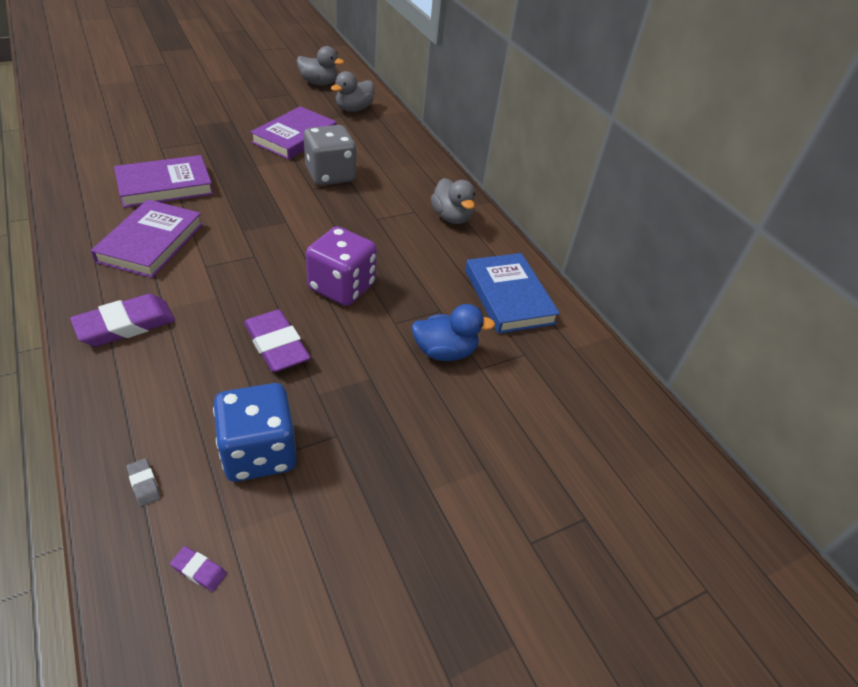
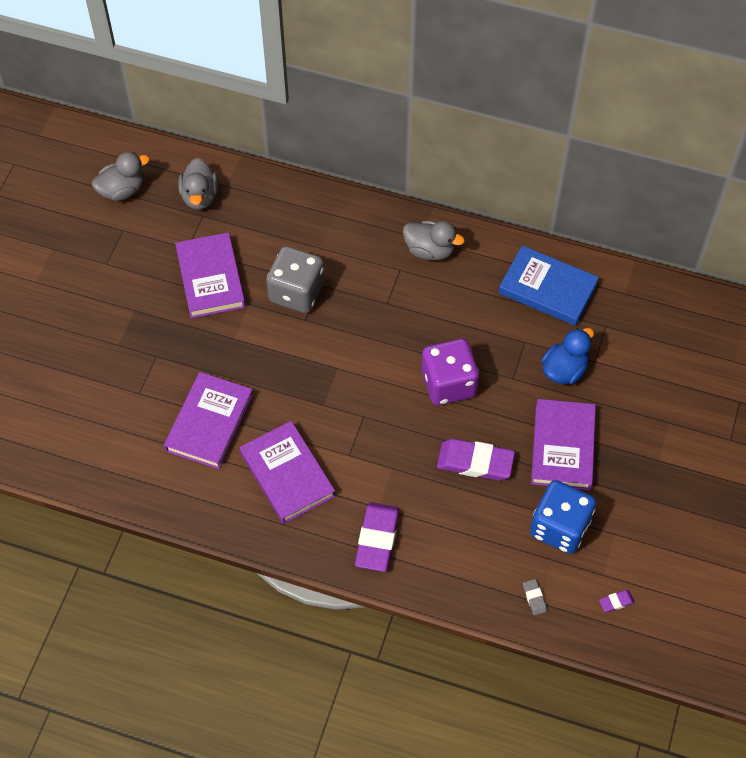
camera: 40 degrees left, 15 degrees up
grey eraser [126,458,161,507] -> grey eraser turned 60 degrees clockwise [523,579,547,615]
none -> purple book [531,399,596,490]

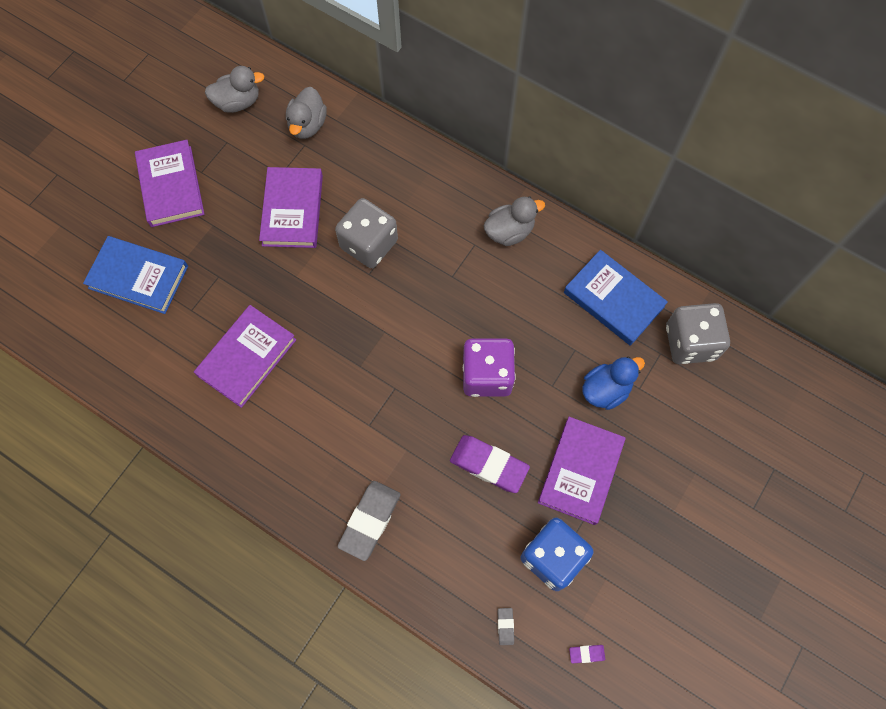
camera: 15 degrees right, 10 degrees up
purple book [240,421,335,524] -> purple book moved to [135,140,205,227]
purple eraser [355,502,400,572] -> grey eraser [337,481,401,561]
grey duck [403,220,465,260] -> grey duck turned 60 degrees counterclockwise [483,197,545,246]
none -> blue book [83,236,188,314]
none -> grey dice [666,303,730,364]

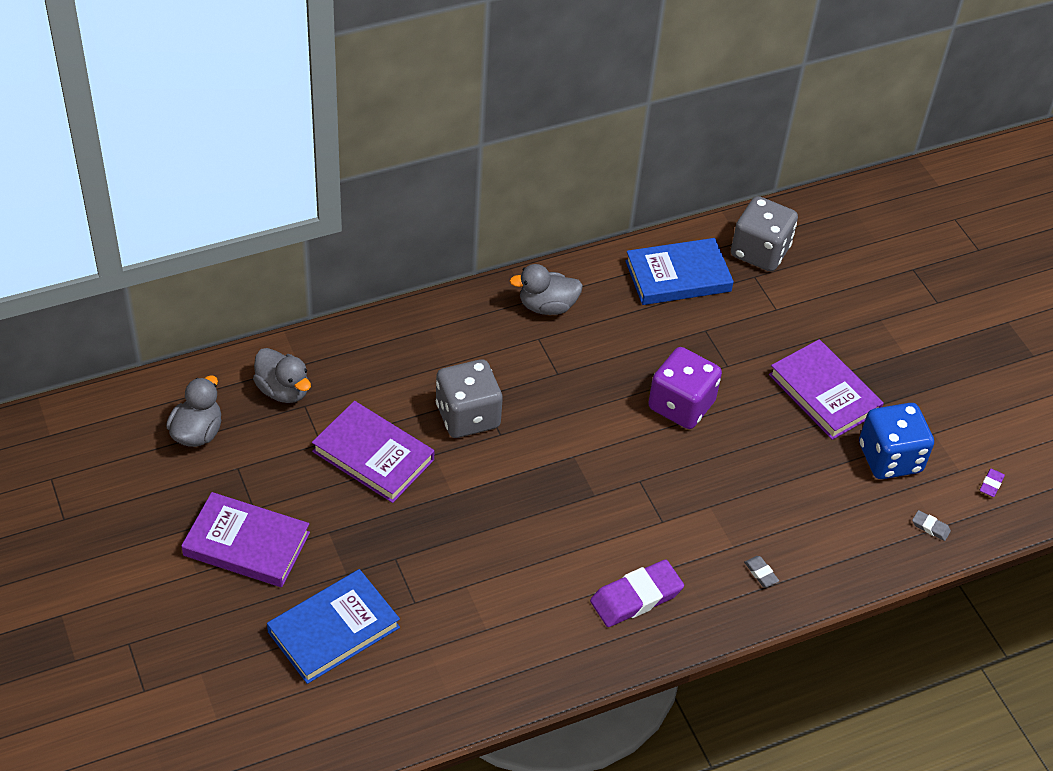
camera: 60 degrees left, 20 degrees down
purple book [194,305,296,408] -> none
grey eraser [337,481,401,561] -> grey eraser [744,556,779,587], size x0.44
purple eraser [450,435,530,493] -> purple eraser moved to [590,559,684,627]
grey duck [483,197,545,246] -> grey duck turned 105 degrees counterclockwise [509,264,583,315]
blue duck [583,356,645,410] -> none

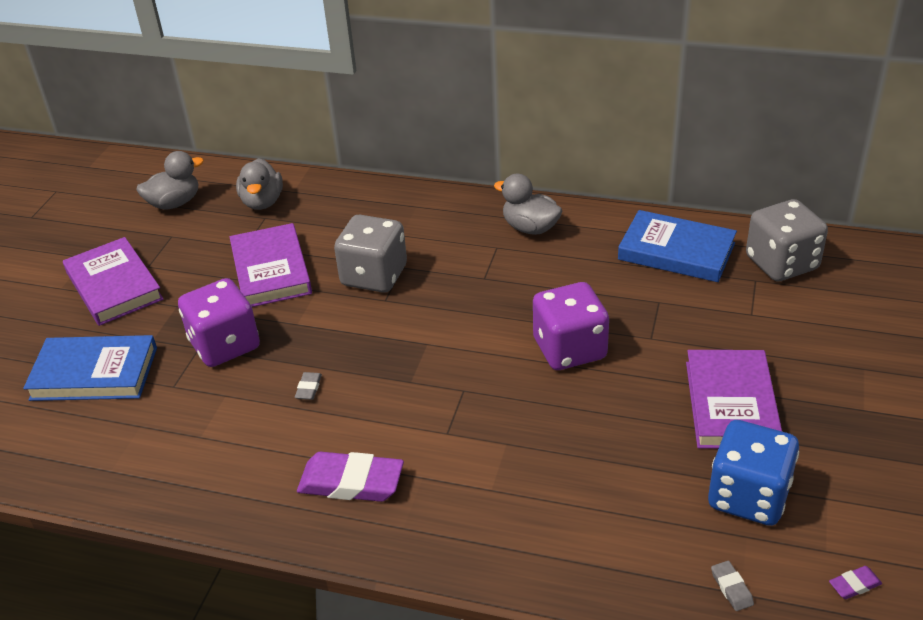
camera: 45 degrees right, 10 degrees down
grey eraser [744,556,779,587] -> grey eraser moved to [295,372,322,400]
none -> purple dice [178,278,260,367]

